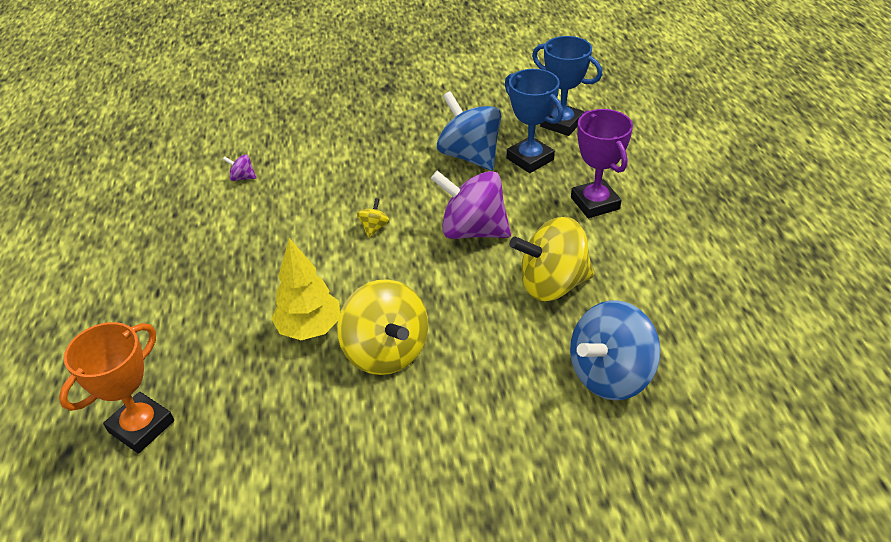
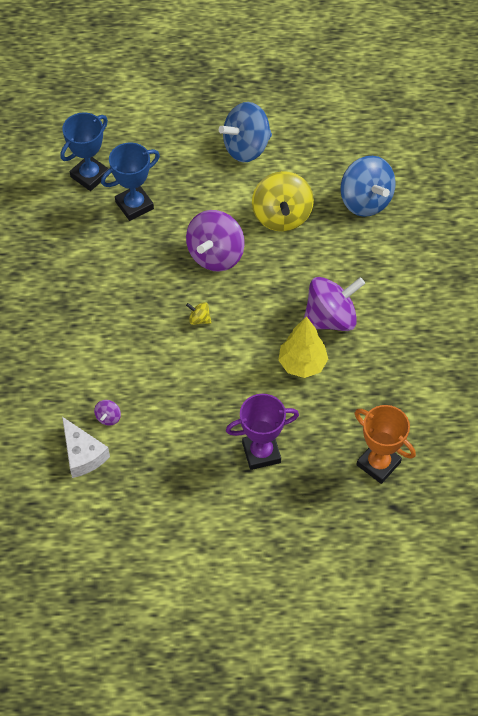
camera: 85 degrees left, 15 degrees up
yellow spinning top [337,279,428,375] -> purple spinning top [304,277,365,331]
blue spinning top [437,91,501,170] -> blue spinning top moved to [219,102,272,162]
purple trophy [571,109,633,218] -> purple trophy moved to [226,394,299,470]
none -> white cheese [62,417,110,478]

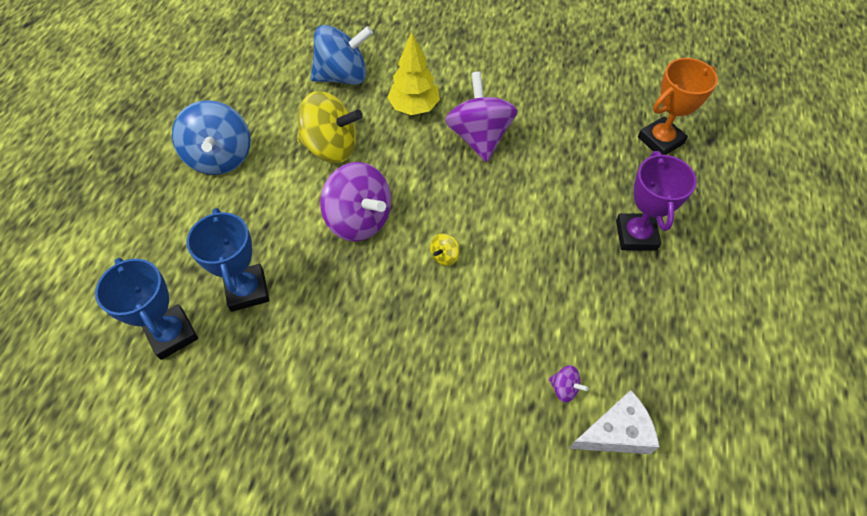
camera: 75 degrees left, 0 degrees up
yellow tree [278,316,328,378] -> yellow tree moved to [387,31,440,115]

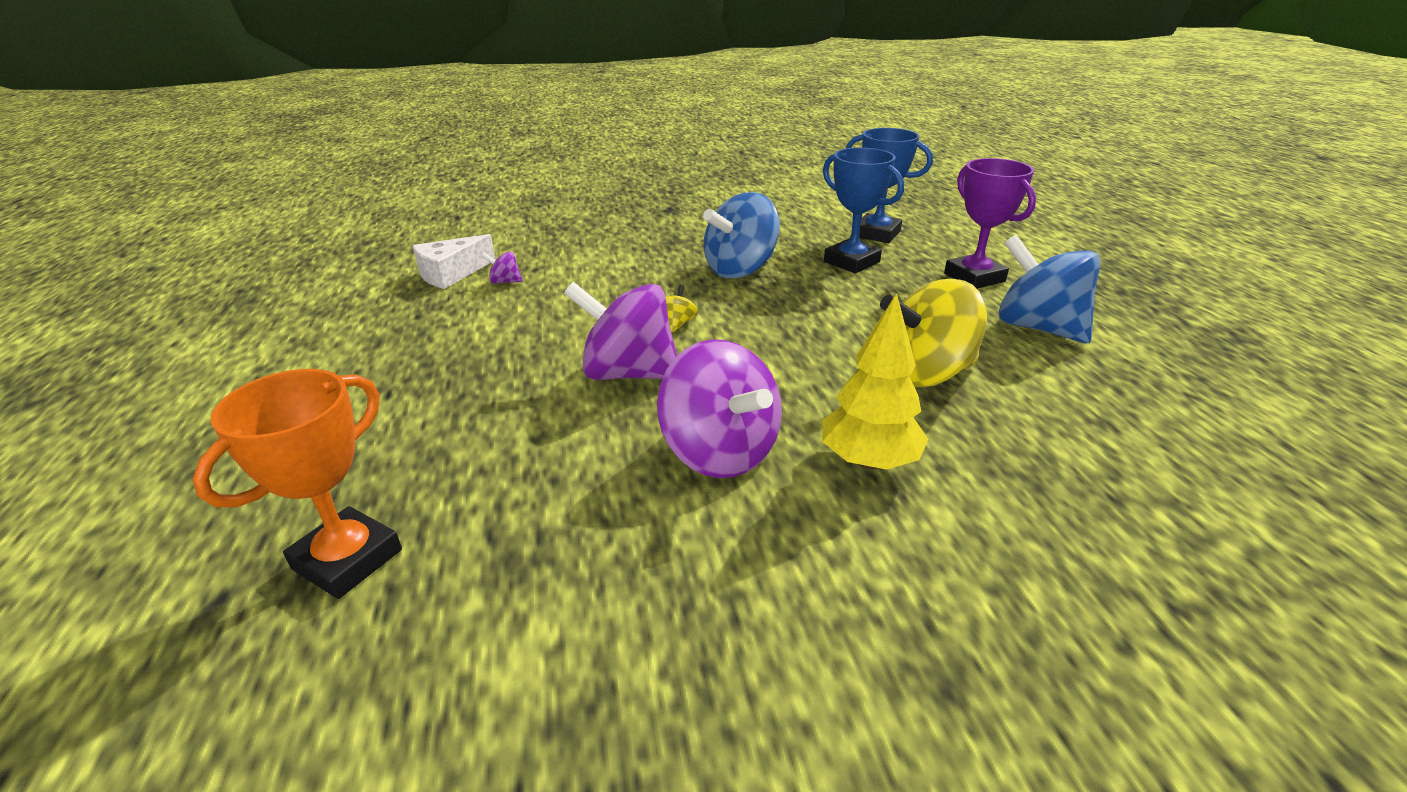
camera: 155 degrees right, 25 degrees down
blue spinning top [310,25,373,85] -> blue spinning top moved to [703,192,780,278]
purple spinning top [320,162,391,242] -> purple spinning top moved to [564,282,677,380]
purple trophy [616,151,697,251] -> purple trophy moved to [944,158,1036,289]

